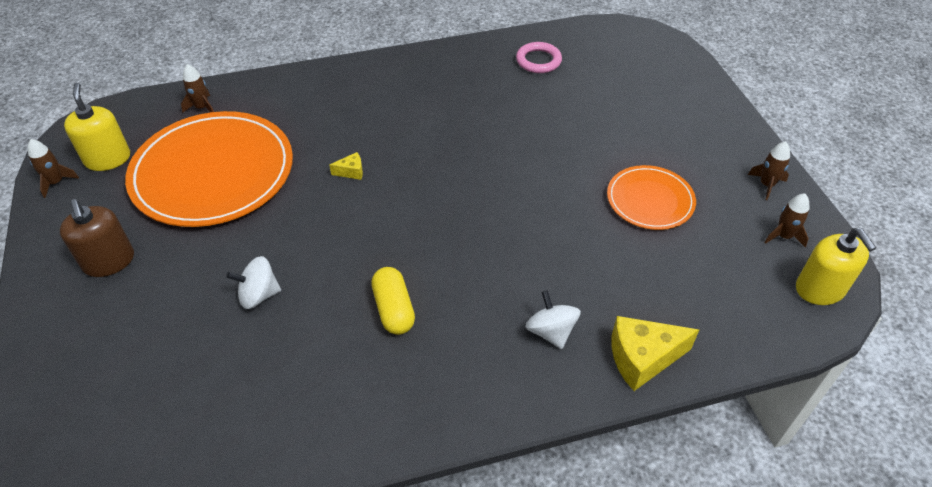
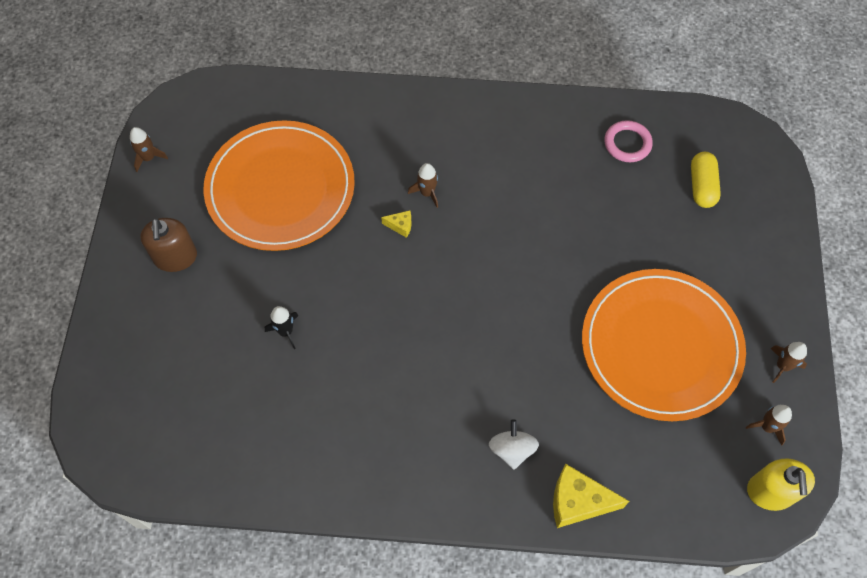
camera: 20 degrees right, 15 degrees up
yellow soap dispenser [64,83,130,171] -> none
brown rocket [181,64,214,112] -> brown rocket moved to [408,163,438,208]
white spinning top [226,256,281,309] -> black rocket [265,306,299,349]
yellow capsule [371,267,415,335] -> yellow capsule moved to [691,152,721,208]
orange plate [607,165,696,230] -> orange plate [582,269,746,421], size x1.91

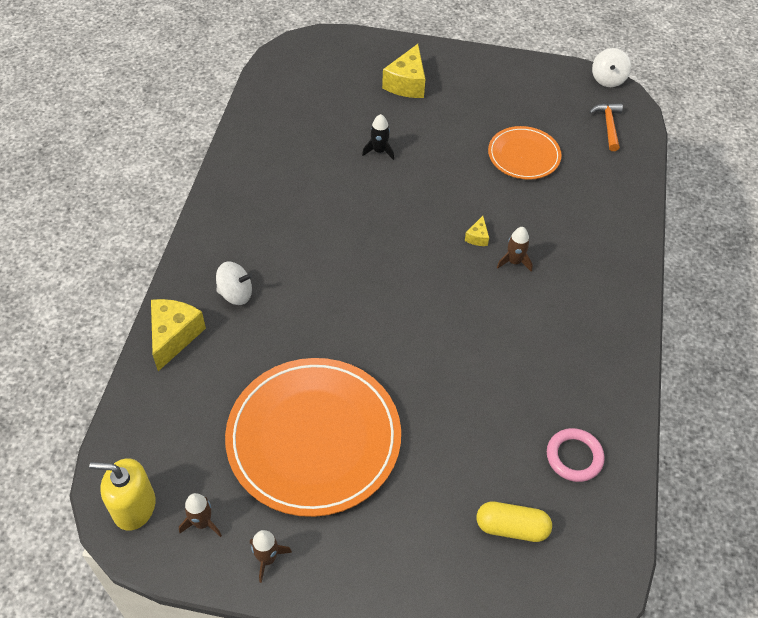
camera: 95 degrees right, 10 degrees down
brown rocket [130,127,168,172] -> none
brown soap dispenser [140,218,197,272] -> none
orange plate [203,120,355,251] -> orange plate [488,126,562,180], size x0.52
none -> yellow cheese [382,44,425,98]
none -> orange hammer [589,103,623,151]
none -> white spinning top [592,48,631,87]

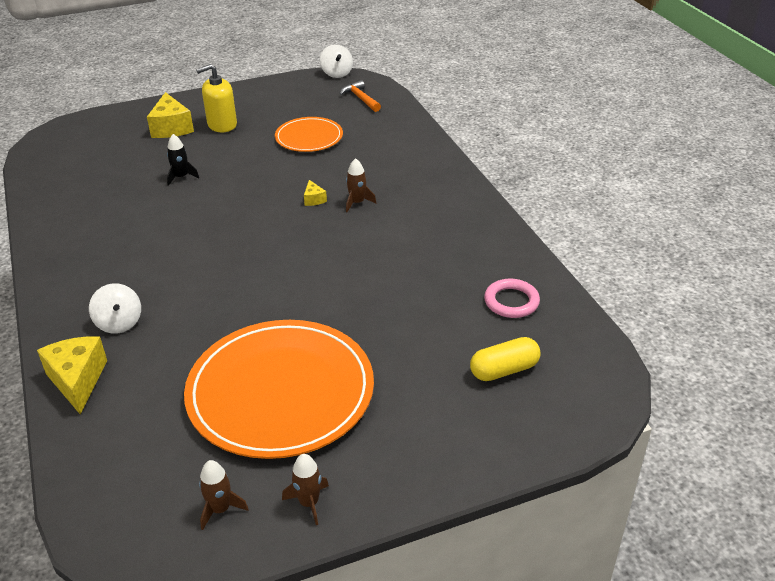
camera: 30 degrees left, 15 degrees down
yellow soap dispenser [89,458,155,530] -> yellow soap dispenser moved to [196,64,237,132]
white spinning top [216,262,253,305] -> white spinning top turned 90 degrees clockwise [89,283,141,333]

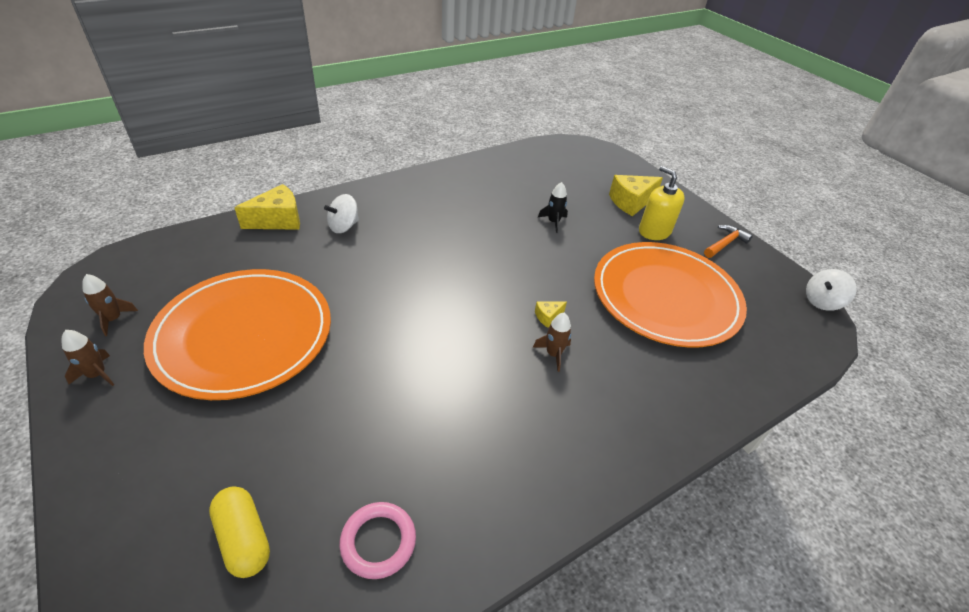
camera: 75 degrees right, 5 degrees up
orange plate [275,117,343,152] -> orange plate [594,242,747,348], size x1.91
orange hammer [340,80,381,112] -> orange hammer moved to [704,225,753,258]

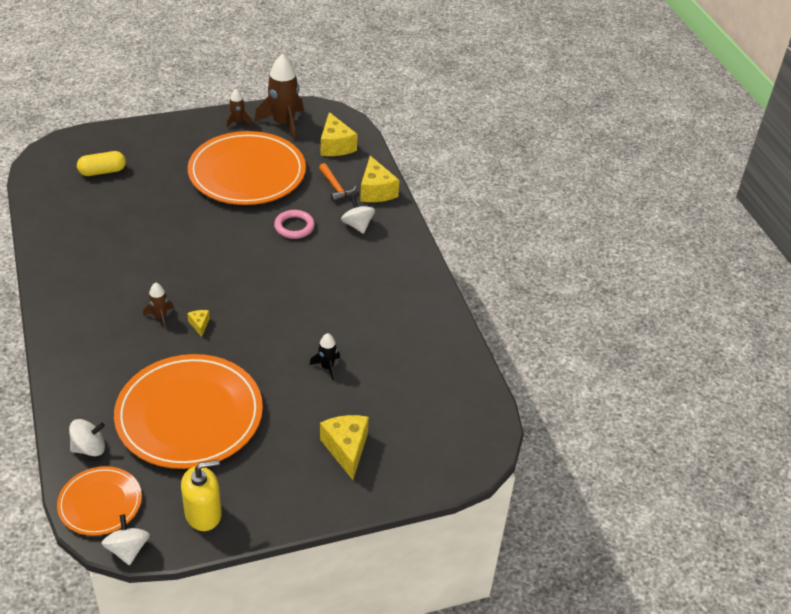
camera: 105 degrees right, 0 degrees up
brown rocket [82,274,138,336] -> brown rocket [255,54,304,141], size x2.04
pink ring [339,502,416,579] -> pink ring moved to [274,210,315,239]
yellow soap dispenser [639,166,685,240] -> yellow soap dispenser moved to [181,460,222,531]
orange hammer [704,225,753,258] -> orange hammer moved to [319,163,356,202]
none -> orange plate [57,466,142,536]
none -> white spinning top [69,419,105,456]
none -> yellow cheese [321,112,358,156]

